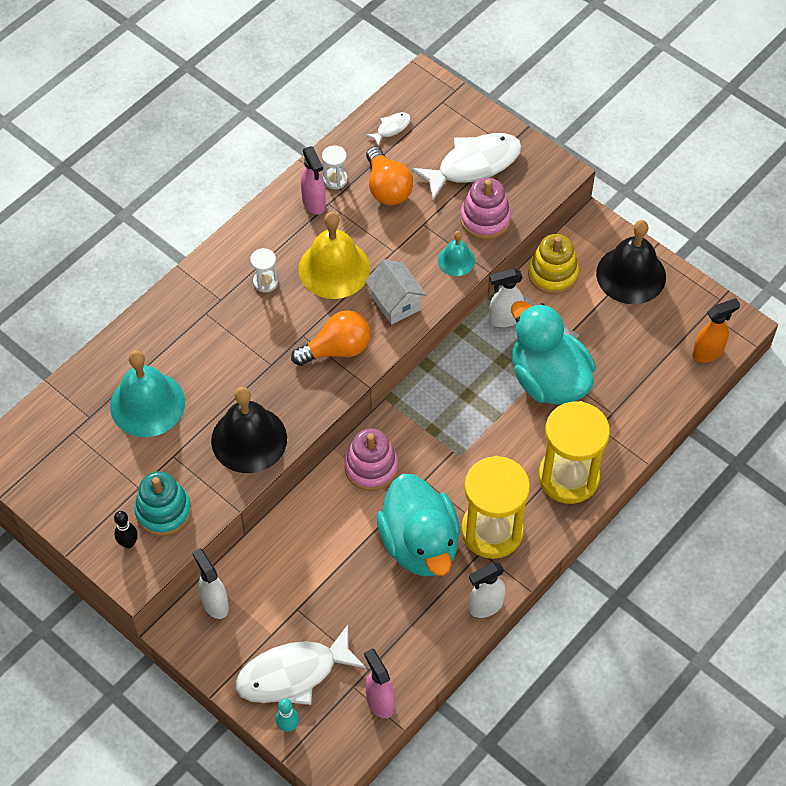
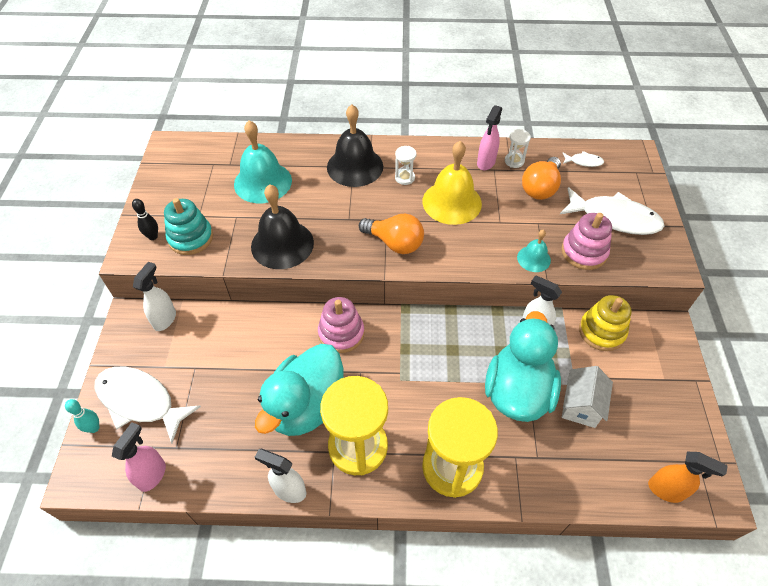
camera: 50 degrees right, 5 degrees down
white house [365,259,427,325] -> white house moved to [562,366,613,428]
black bell [596,220,666,304] -> black bell moved to [327,104,383,187]

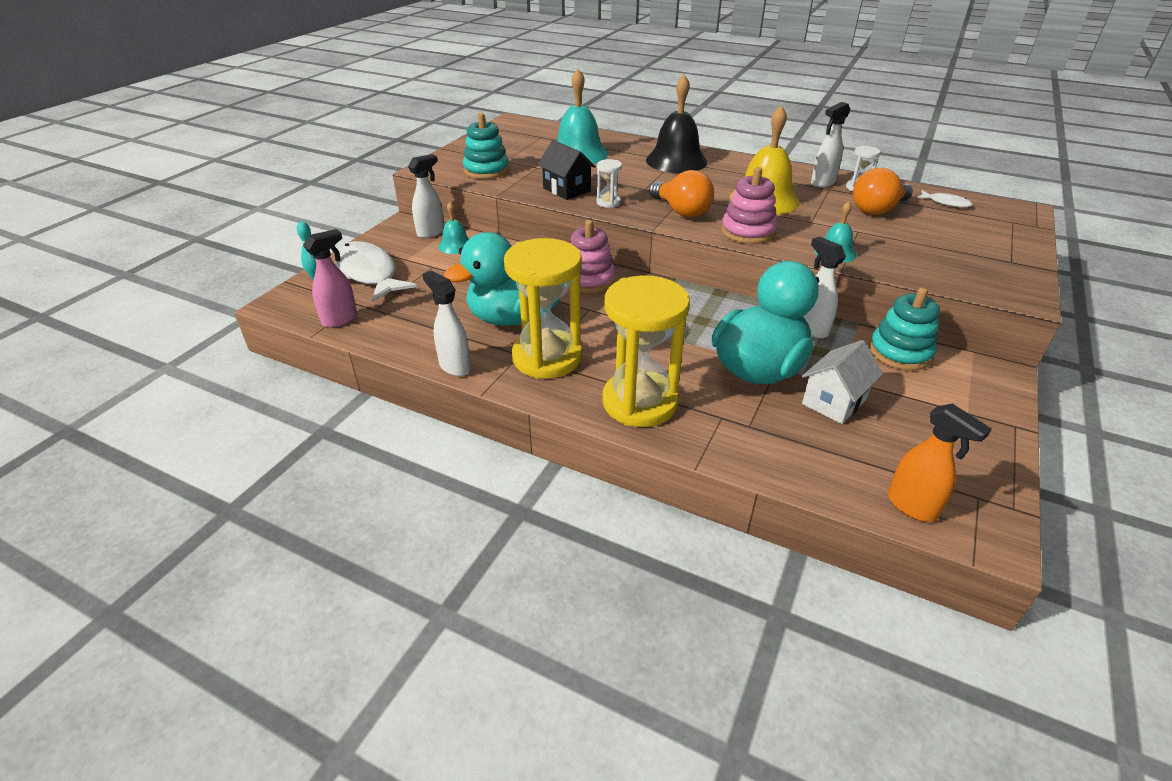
camera: 25 degrees right, 15 degrees down
black bowling pin [132,199,158,240] -> none
black bell [251,184,314,269] -> black house [537,140,596,200]
white hourglass [395,146,417,185] -> white hourglass moved to [596,159,622,208]
pink spray bottle [477,105,502,170] -> white spray bottle [811,102,851,188]
white fish [560,187,665,235] -> none
pink stacking toy [561,213,612,270] -> pink stacking toy moved to [721,167,777,244]
yellow stacking toy [579,295,631,351] -> turquoise stacking toy [869,287,940,371]
none -> turquoise bell [438,202,469,254]

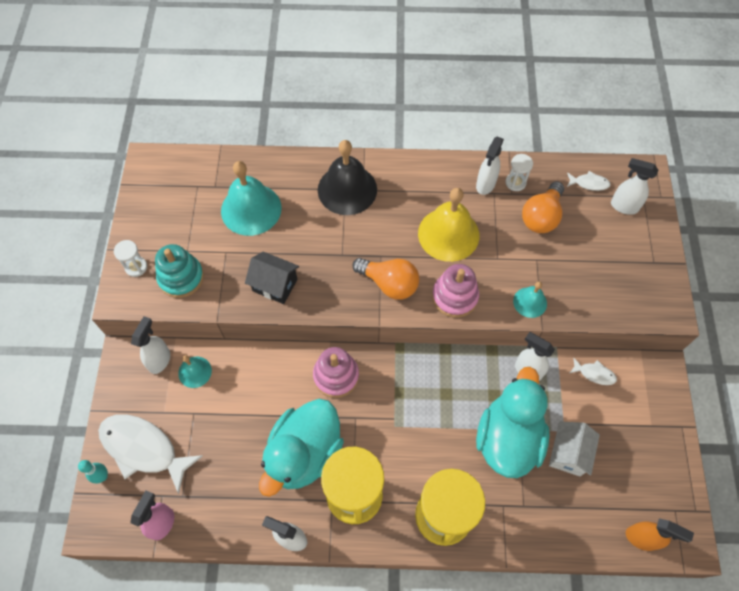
camera: 25 degrees left, 25 degrees up
white hourglass [596,159,622,208] -> white hourglass moved to [114,240,147,277]
turquoise stacking toy [869,287,940,371] -> white fish [570,357,617,385]
none -> white spray bottle [611,158,658,215]

